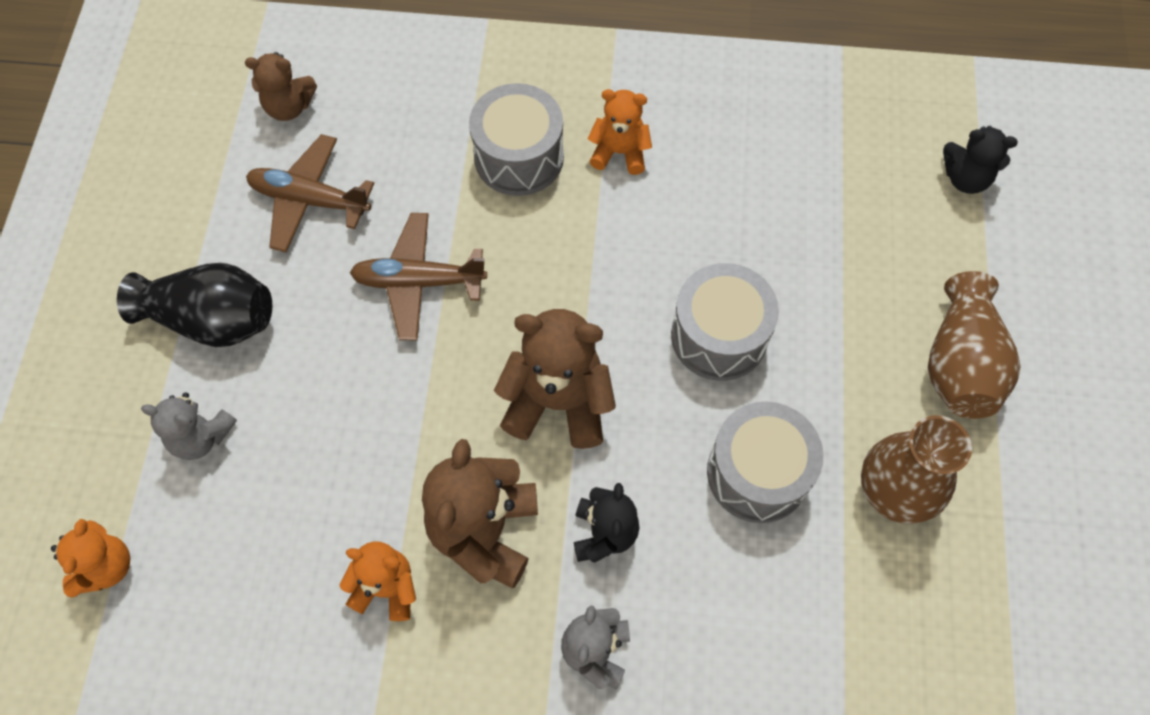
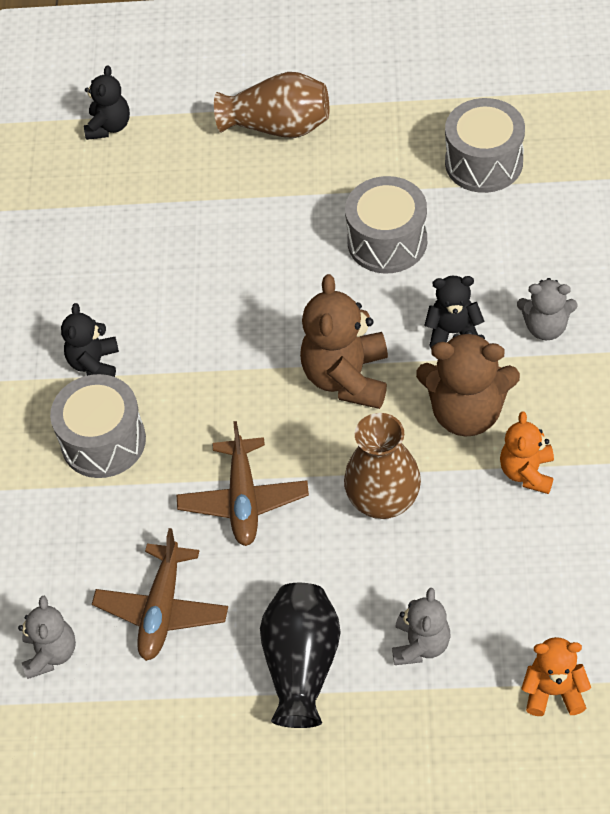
camera: 90 degrees left, 10 degrees down
brown teddy bear [245,52,317,121] -> grey teddy bear [18,596,76,679]
orange teddy bear [588,89,652,175] -> black teddy bear [61,303,119,377]
grey drum [671,263,779,381] -> grey drum moved to [445,98,525,193]
brown vase [861,415,972,524] -> brown vase moved to [344,413,421,519]

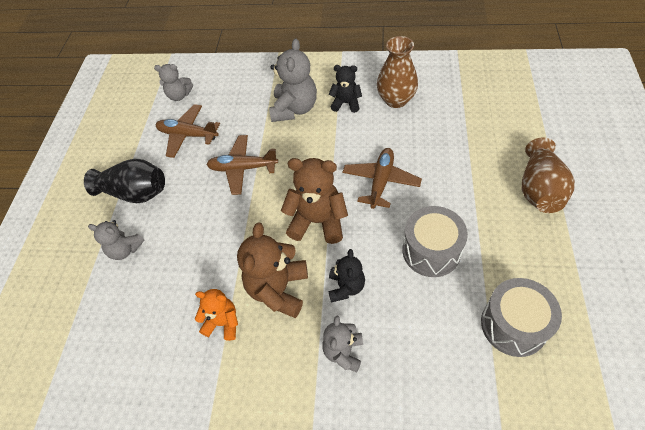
camera: 95 degrees right, 0 degrees up
grey drum [50,374,146,478] -> grey teddy bear [269,39,317,122]
black teddy bear [84,65,130,140] -> none
brown vase [344,413,421,519] -> brown vase moved to [377,36,418,108]
orange teddy bear [522,637,591,716] -> none
none -> brown plane [342,148,422,209]

